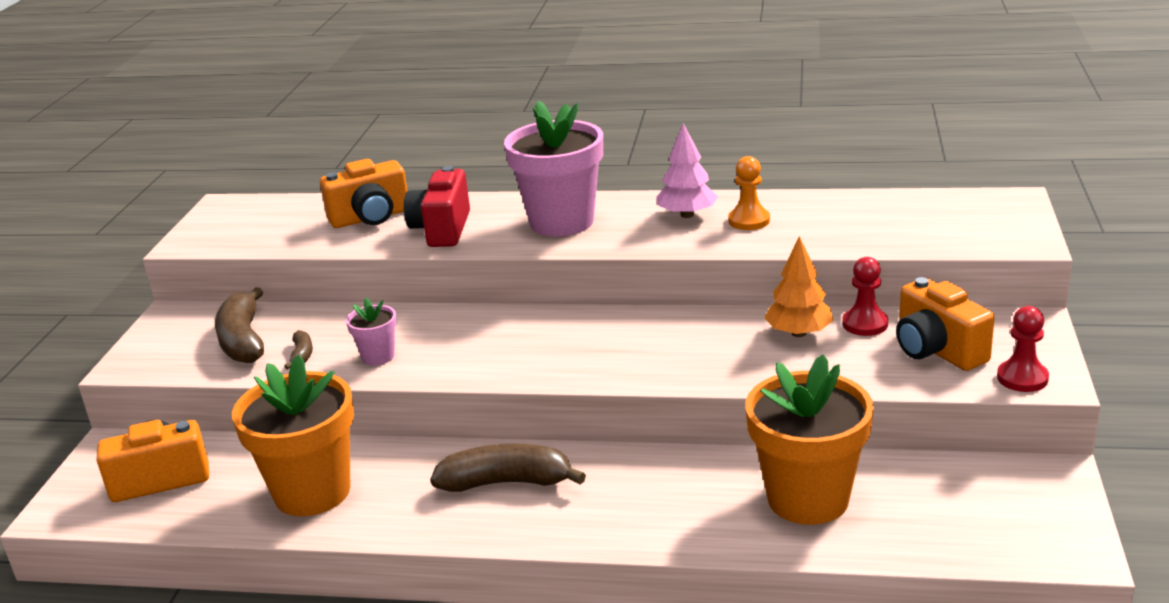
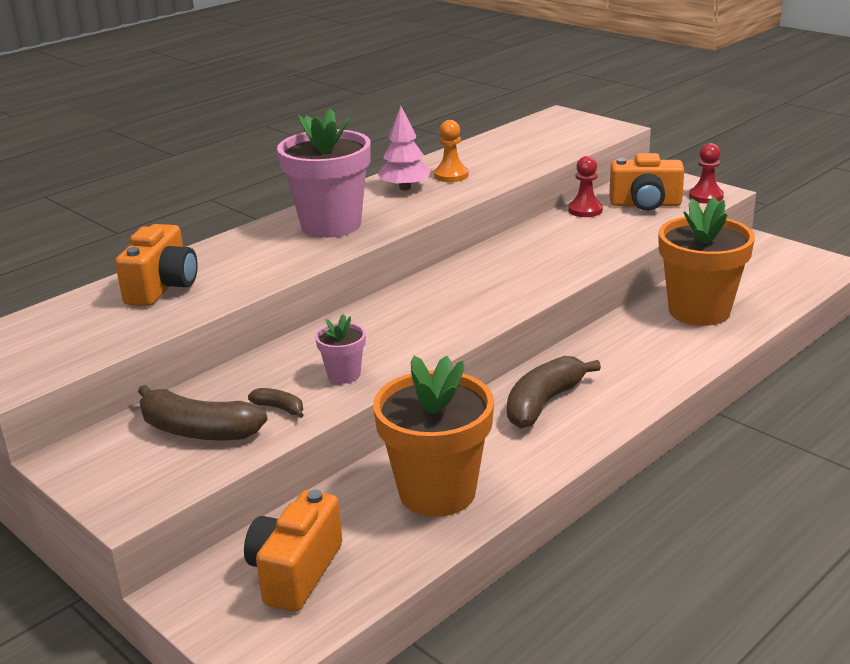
camera: 55 degrees left, 0 degrees up
red camera [404,166,470,247] -> none
orange tree [764,236,834,337] -> none

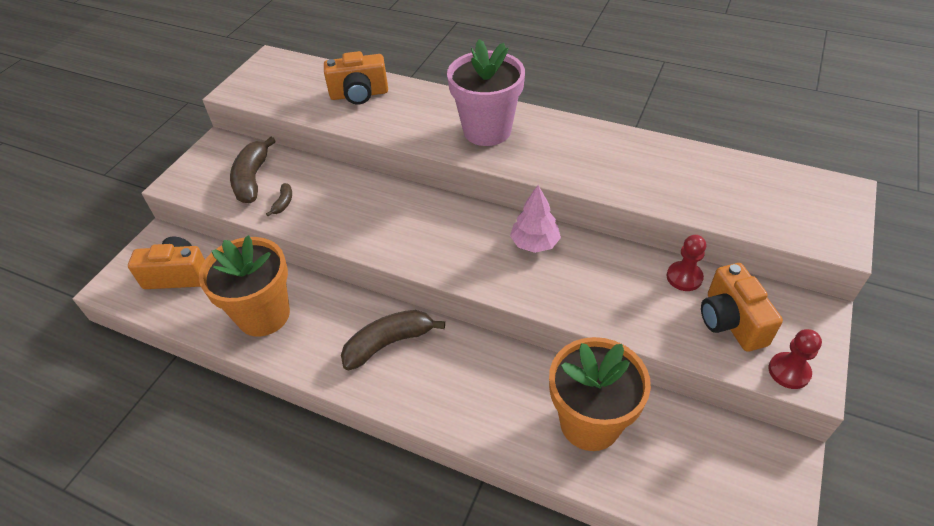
camera: 70 degrees right, 20 degrees up
pink flower pot [315,314,366,384] -> none
pink tree [378,106,431,190] -> pink tree moved to [510,185,561,253]
orange pawn [434,120,468,182] -> none
brown banana [507,356,601,429] -> brown banana turned 45 degrees counterclockwise [341,310,445,370]

